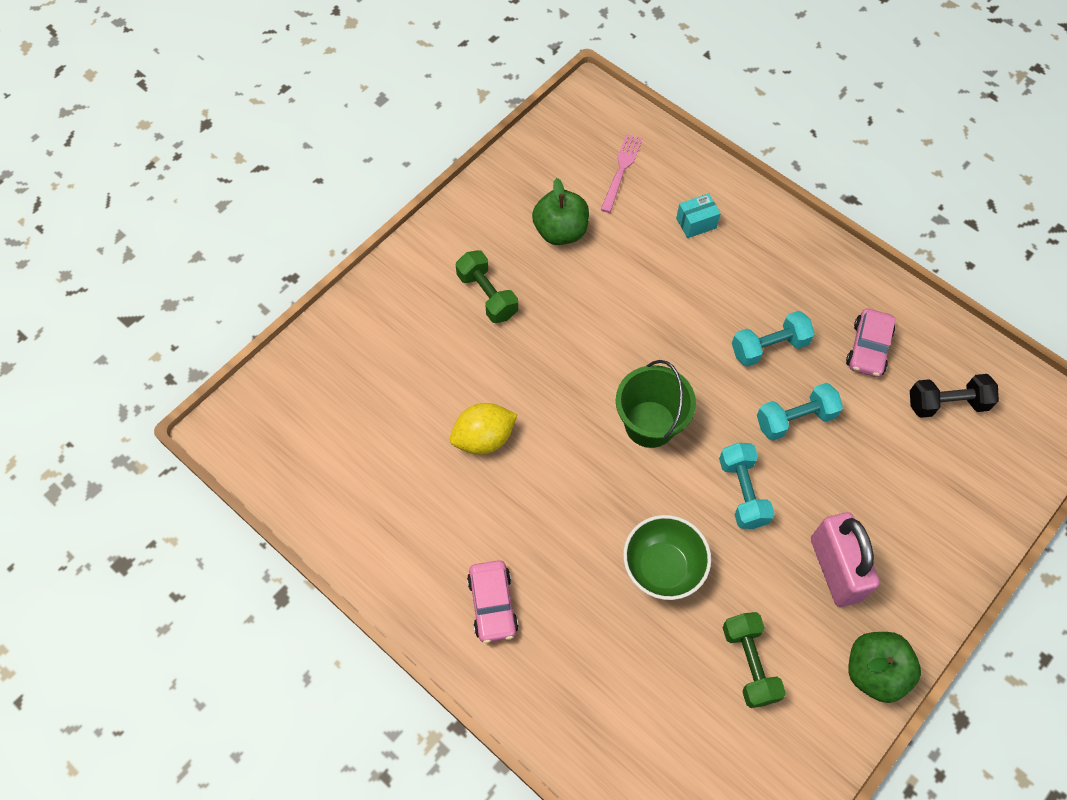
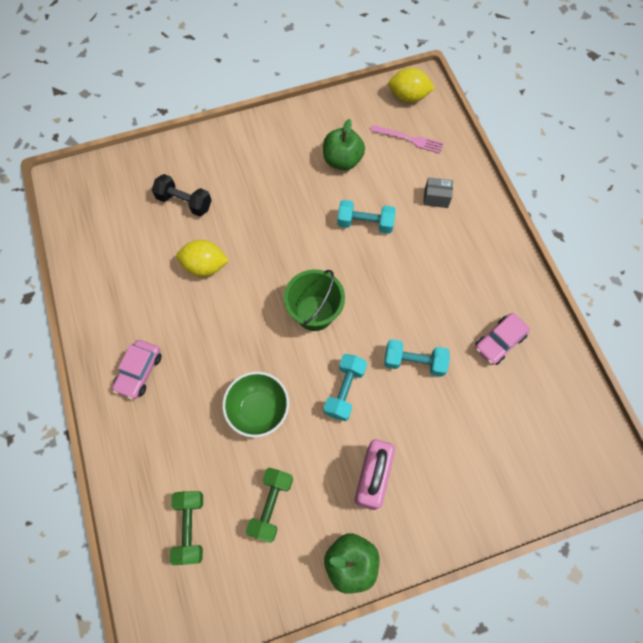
camera: 30 degrees right, 5 degrees up
green dumbbell [456,250,518,323] -> green dumbbell moved to [170,491,203,565]
pink fork [600,134,643,213] -> pink fork turned 60 degrees clockwise [370,125,443,154]
turquoise box [676,193,721,238] -> grey box [423,177,453,208]
turquoise dumbbell [732,311,815,367] -> turquoise dumbbell moved to [337,200,396,234]
black dumbbell [910,374,999,418] -> black dumbbell moved to [152,174,211,216]
none -> yellow lemon [388,68,435,103]

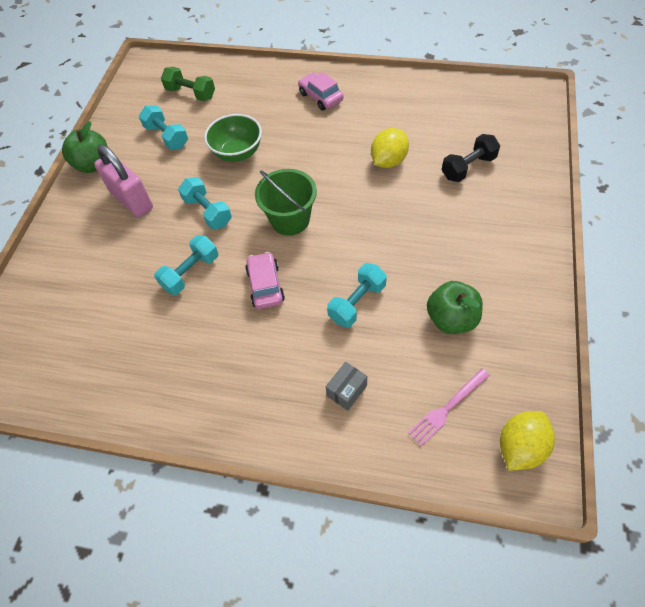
camera: 125 degrees right, 10 degrees down
green dumbbell [246,468,293,543] -> turquoise dumbbell [139,105,188,150]
pink car [475,313,530,365] -> pink car moved to [245,252,285,309]

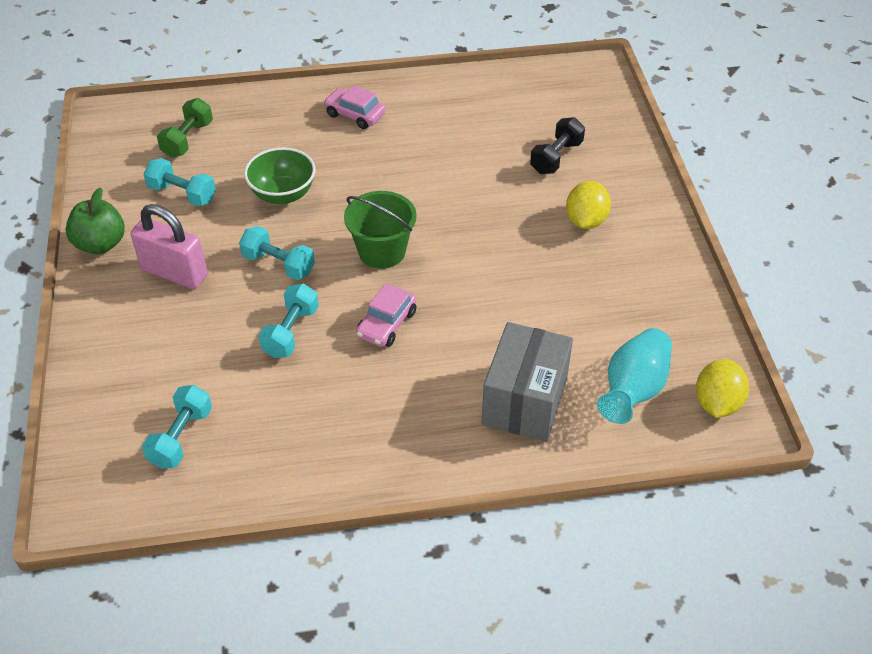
camera: 25 degrees left, 10 degrees down
green dumbbell [161,67,215,101] -> green dumbbell turned 75 degrees counterclockwise [157,98,213,158]
pink car [245,252,285,309] -> pink car turned 120 degrees counterclockwise [356,284,417,347]
grey box [326,362,367,411] -> grey box [481,322,573,442], size x2.26
turquoise dumbbell [327,263,387,328] -> turquoise dumbbell moved to [142,385,212,469]
yellow lemon [371,128,409,168] -> yellow lemon moved to [566,181,611,229]
pink fork [408,368,490,446] -> turquoise vase [597,328,672,424]
green apple [427,281,483,334] -> none

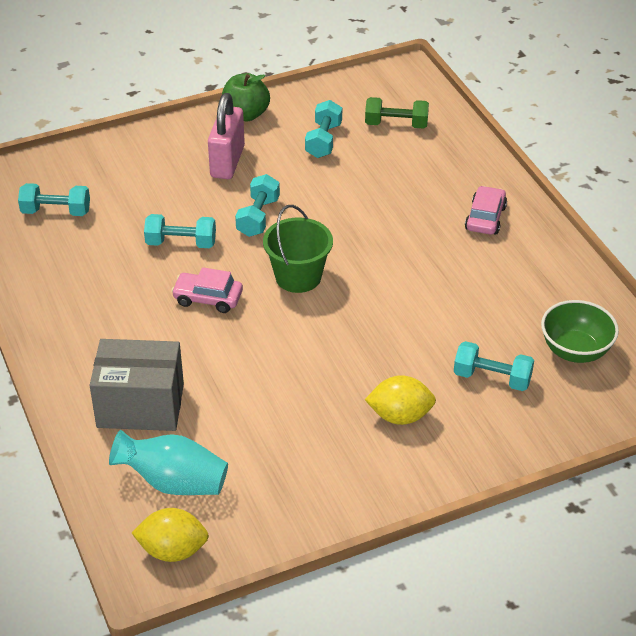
camera: 75 degrees right, 5 degrees down
green bowl [244,147,315,204] -> green bowl moved to [541,300,619,363]
black dumbbell [530,117,585,174] -> turquoise dumbbell [454,341,534,391]

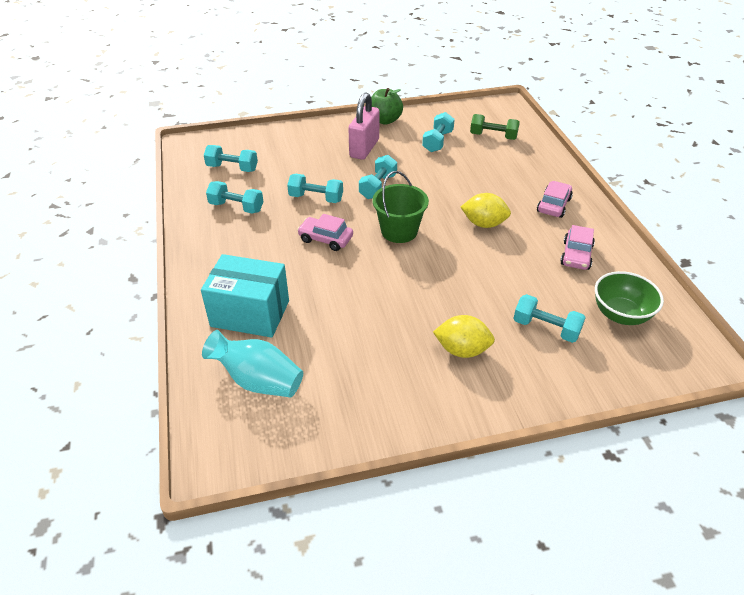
camera: 10 degrees right, 0 degrees up
grey box [89,339,184,431] -> turquoise box [201,254,289,338]
yellow lemon [132,508,209,562] -> yellow lemon moved to [461,193,511,228]
none -> turquoise dumbbell [206,181,264,213]
none -> pink car [560,225,595,270]

